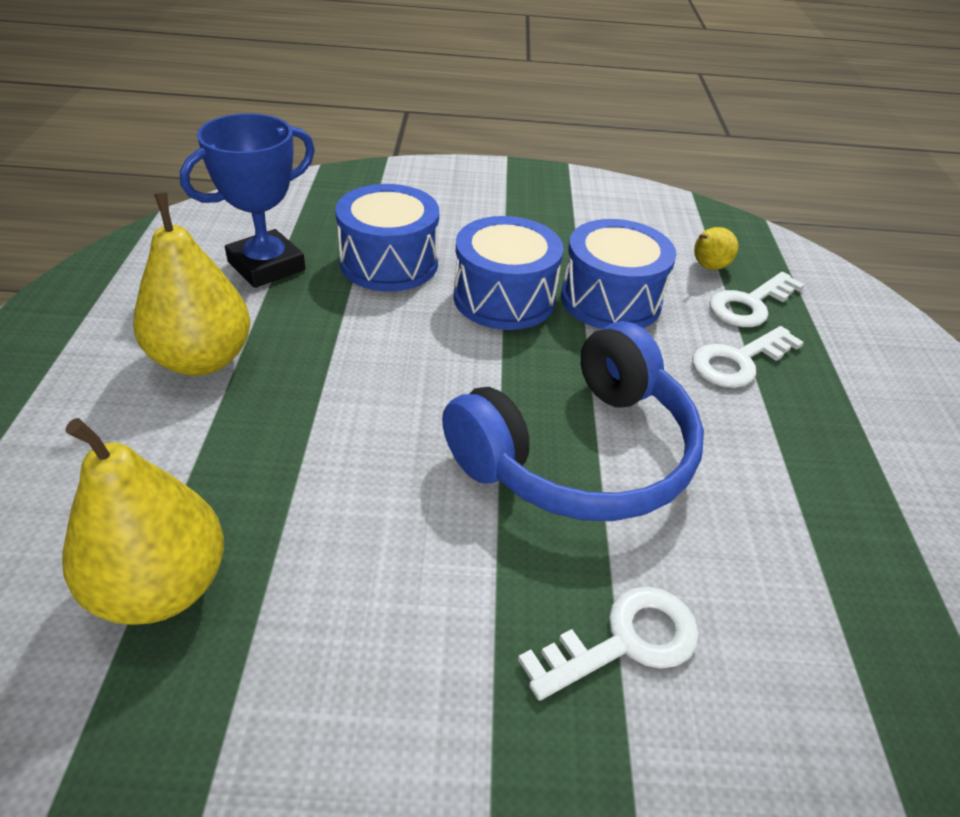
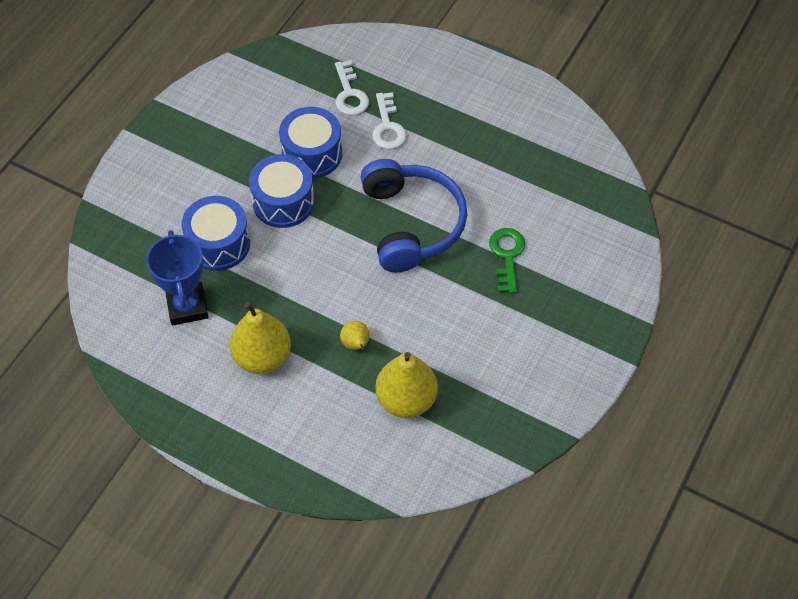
camera: 60 degrees left, 15 degrees up
white key [518,586,699,701] -> green key [489,228,525,293]
yellow pear [694,227,738,270] -> yellow pear moved to [340,321,370,351]

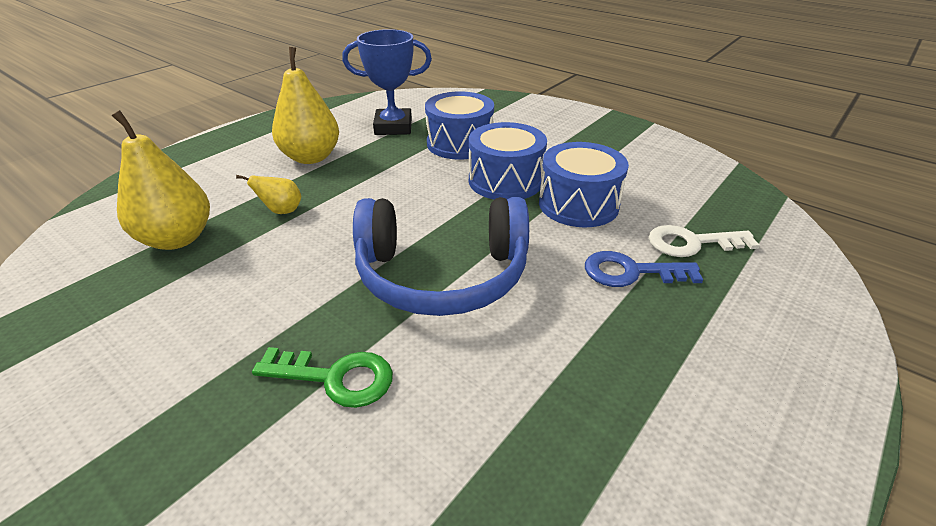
camera: 100 degrees right, 20 degrees down
white key [372,92,407,149] -> blue key [585,251,703,287]

